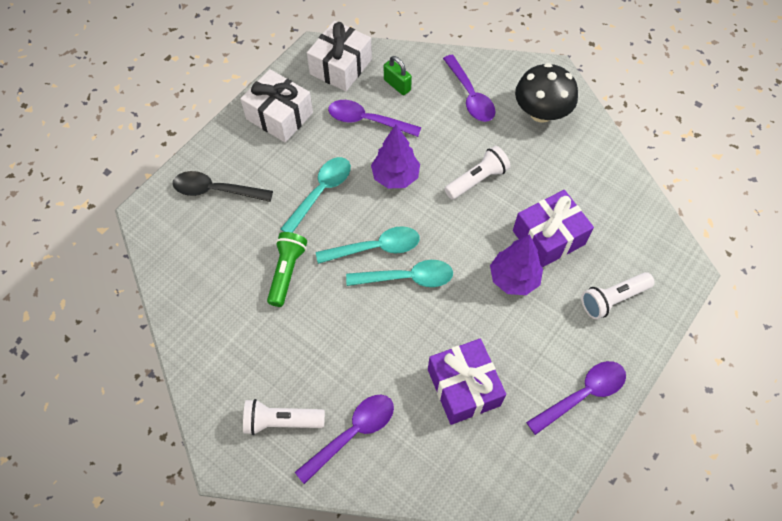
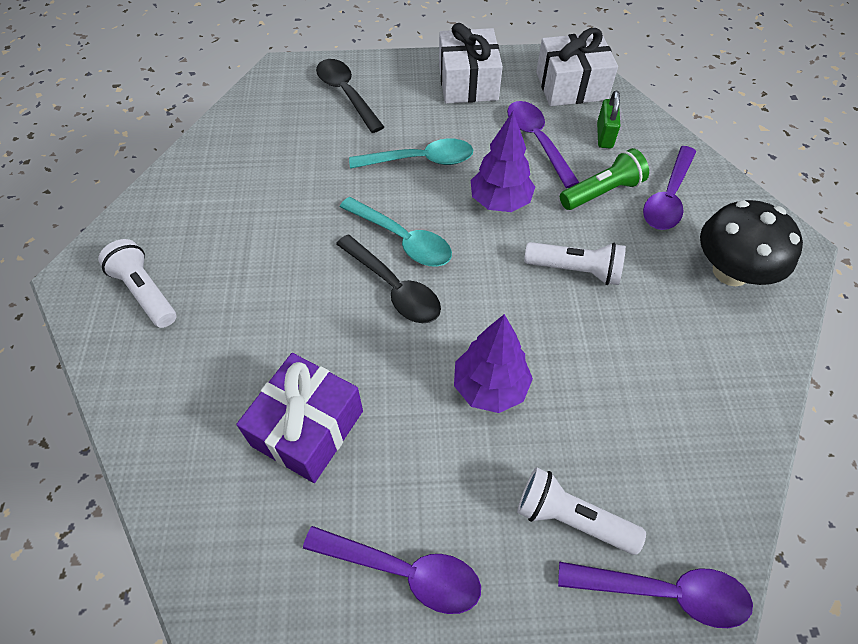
camera: 50 degrees right, 5 degrees down
green flashlight [267,232,307,307] -> green flashlight moved to [560,148,649,210]
purple spoon [295,395,394,484] -> purple spoon moved to [558,562,753,628]
turquoise spoon [346,260,453,287] -> black spoon [336,235,441,323]
purple gift [513,190,594,267] -> none

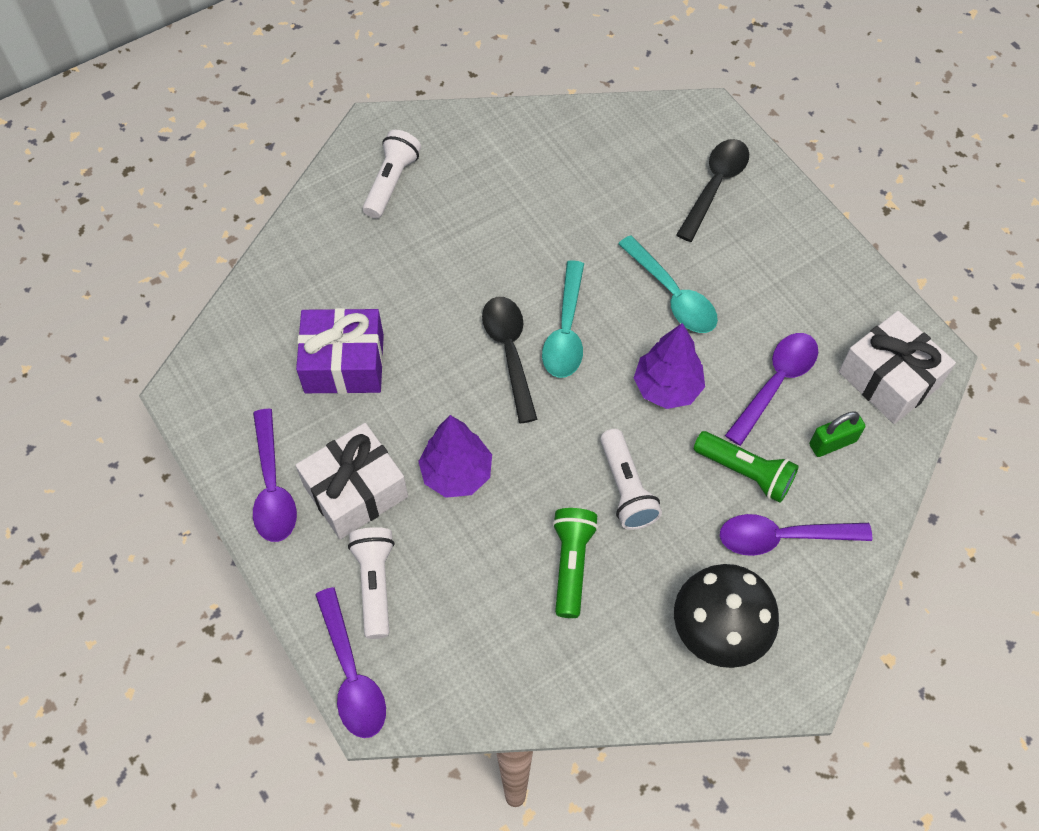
camera: 60 degrees right, 5 degrees up
black spoon [336,235,441,323] -> black spoon turned 150 degrees clockwise [482,297,537,423]
white gift [439,23,503,103] -> white gift moved to [296,423,408,539]
none -> green flashlight [552,508,598,618]

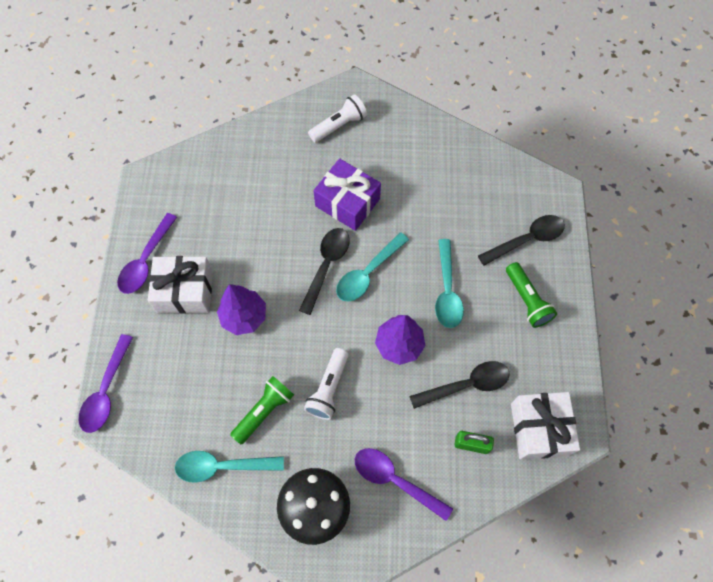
camera: 35 degrees right, 5 degrees up
purple gift [296,308,384,394] -> purple gift moved to [313,158,381,231]
white flashlight [348,527,394,639] -> none
green flashlight [694,431,799,503] -> green flashlight moved to [506,262,557,328]
purple spoon [725,333,818,446] -> black spoon [409,361,510,409]
none -> turquoise spoon [175,451,284,483]

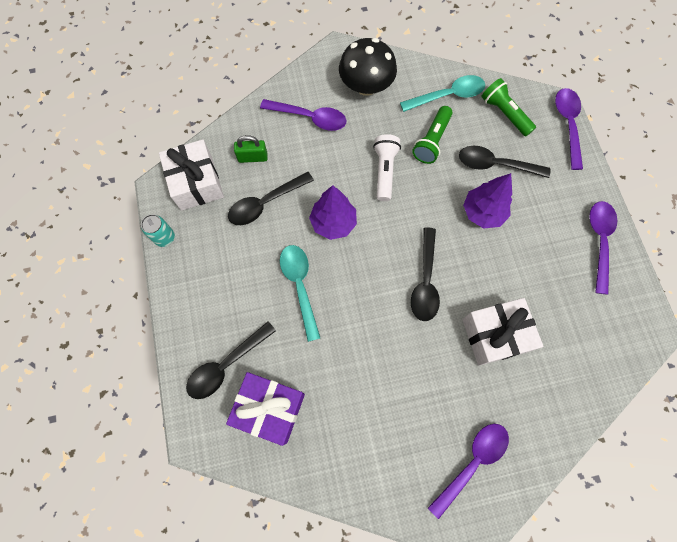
camera: 165 degrees right, 5 degrees up
white gift [148,256,213,314] -> white gift moved to [462,298,543,366]
white flashlight [308,94,367,143] -> purple spoon [428,424,509,519]
purple gift [313,158,381,231] -> purple gift moved to [226,372,305,446]
turquoise spoon [336,232,409,302] -> none
green flashlight [506,262,557,328] -> green flashlight moved to [481,78,536,137]
none -> turquoise can [141,214,175,247]
none -> black spoon [459,146,551,178]

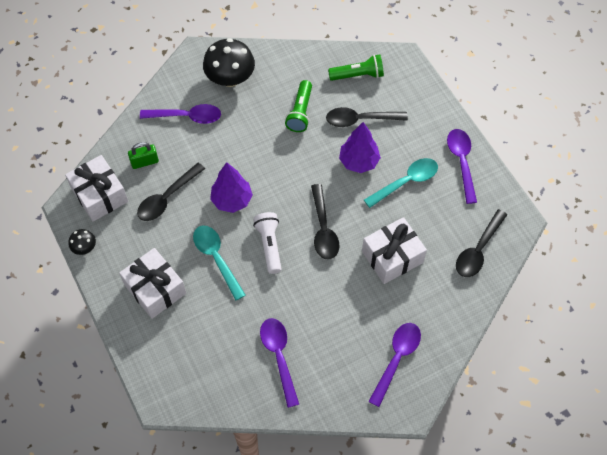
camera: 15 degrees left, 10 degrees down
turquoise can [141,214,175,247] -> black mushroom [68,229,96,255]
black spoon [186,322,276,399] -> black spoon moved to [456,209,507,277]
purple gift [226,372,305,446] -> none
white flashlight [373,134,401,201] -> white flashlight moved to [253,212,282,274]
turquoise spoon [400,75,485,112] -> turquoise spoon moved to [364,158,438,208]
green flashlight [481,78,536,137] -> green flashlight turned 135 degrees clockwise [328,54,384,81]
purple spoon [555,88,583,170] -> purple spoon moved to [260,318,299,408]
none -> white gift [119,248,186,319]

